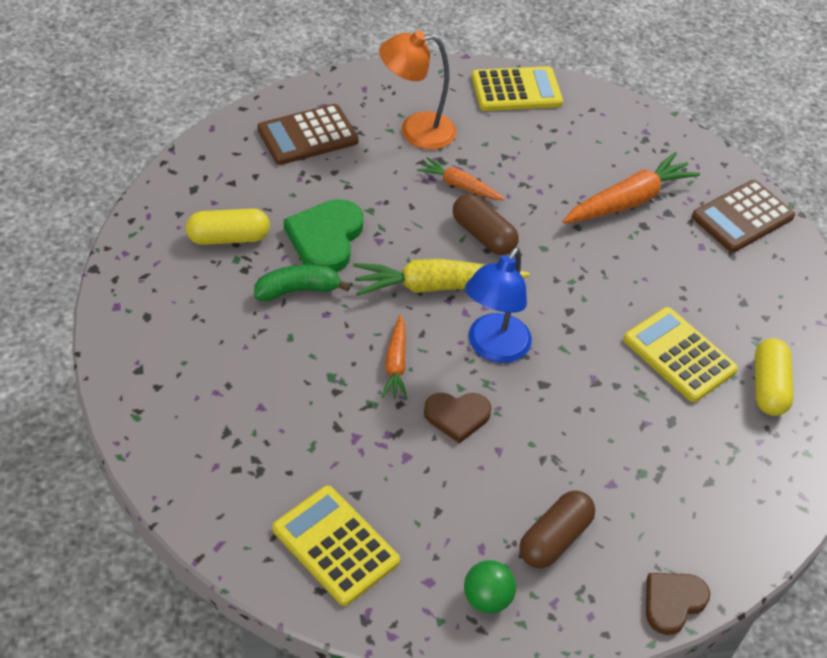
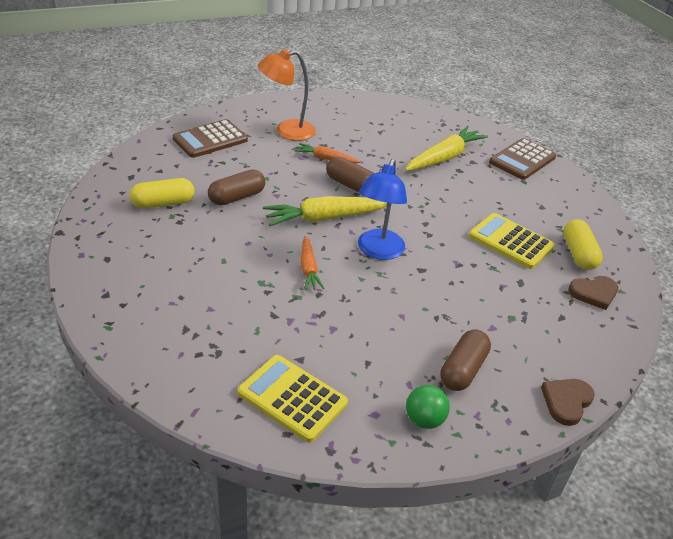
camera: 10 degrees left, 10 degrees down
green banana [254,265,351,301] -> none
green heart [284,199,364,272] -> brown capsule [208,170,265,205]
brown heart [424,393,492,444] -> brown heart moved to [568,276,618,310]
yellow calculator [471,66,563,111] -> none
orange carrot [562,152,700,224] -> yellow carrot [405,126,488,171]

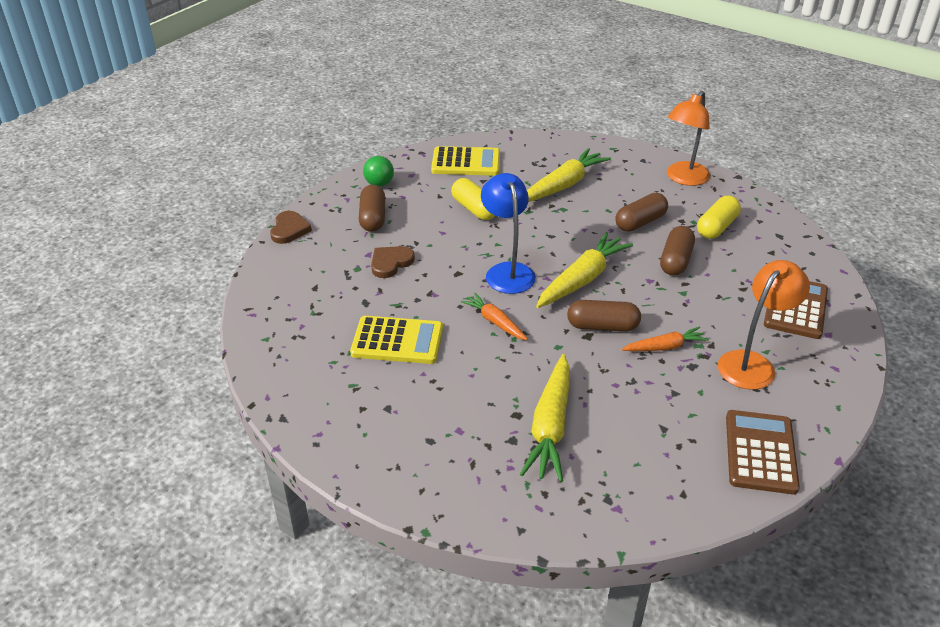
camera: 150 degrees right, 0 degrees up
orange carrot [301,236,325,290] -> orange carrot moved to [461,293,528,340]
brown calculator [489,138,556,180] -> brown calculator moved to [726,410,800,494]
yellow capsule [563,219,603,270] -> yellow capsule moved to [451,178,495,220]
brown heart [568,276,618,310] -> brown heart moved to [371,246,415,278]
none -> yellow carrot [527,148,611,202]
none -> brown capsule [616,193,668,232]
none -> orange lamp [667,91,710,186]

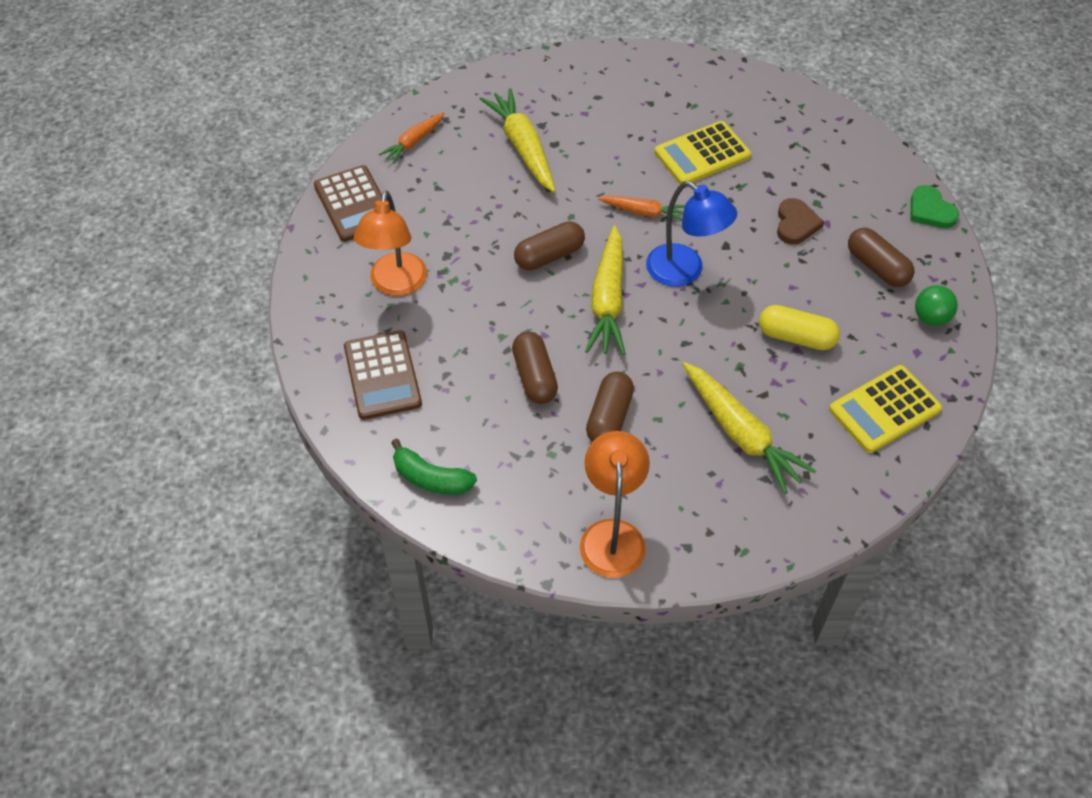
camera: 145 degrees right, 15 degrees up
brown heart [270,211,312,244] -> green heart [910,185,959,228]
yellow carrot [527,148,611,202] -> yellow carrot turned 45 degrees counterclockwise [682,362,816,494]
orange carrot [622,327,709,351] -> orange carrot moved to [379,112,444,164]
yellow capsule [697,196,741,239] -> none
none -> green banana [391,439,477,495]

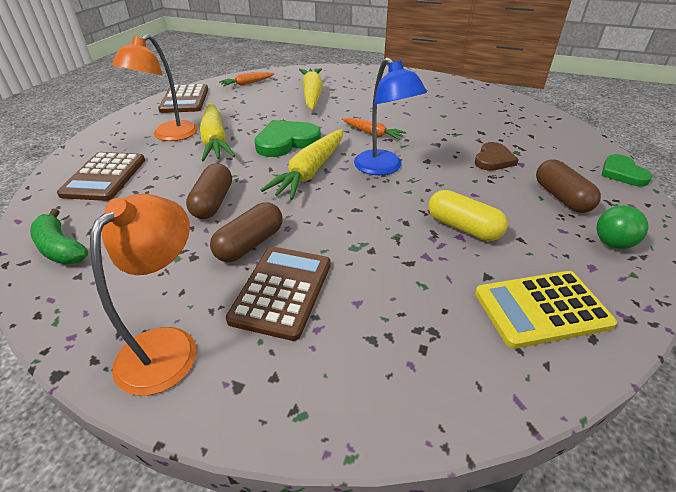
camera: 20 degrees right, 15 degrees down
brown capsule [514,221,585,270] -> green heart [254,120,321,157]
yellow calculator [654,121,751,184] -> none
yellow carrot [682,362,816,494] -> yellow carrot moved to [200,103,235,161]
none -> brown calculator [226,246,331,341]

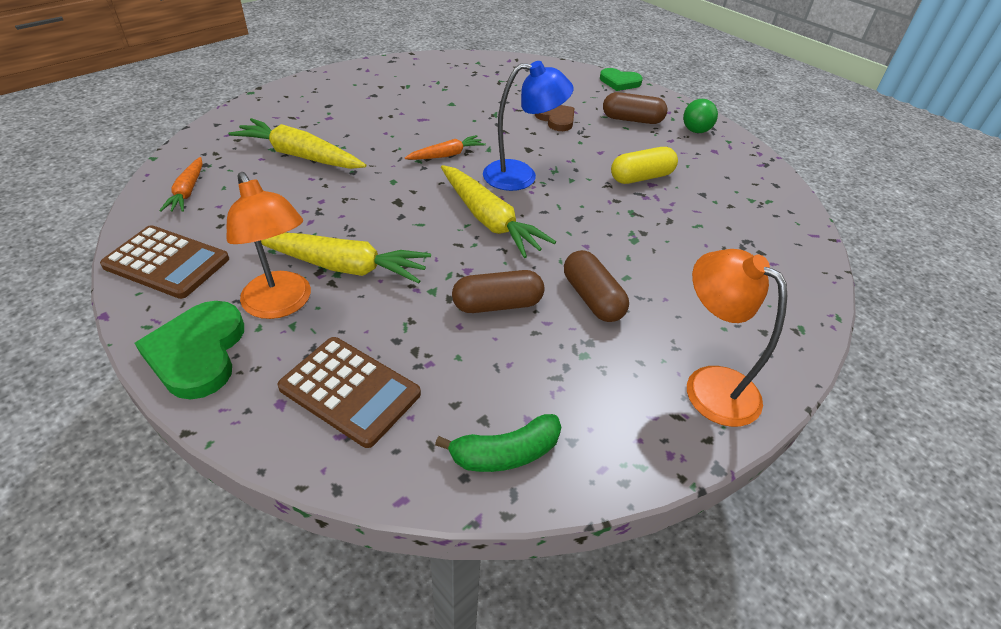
camera: 65 degrees left, 5 degrees up
brown capsule [186,163,232,219] -> brown capsule turned 45 degrees counterclockwise [452,270,544,313]
brown calculator [226,246,331,341] -> none
green heart [254,120,321,157] -> green heart moved to [135,301,244,400]
yellow calculator [475,271,617,349] -> none

